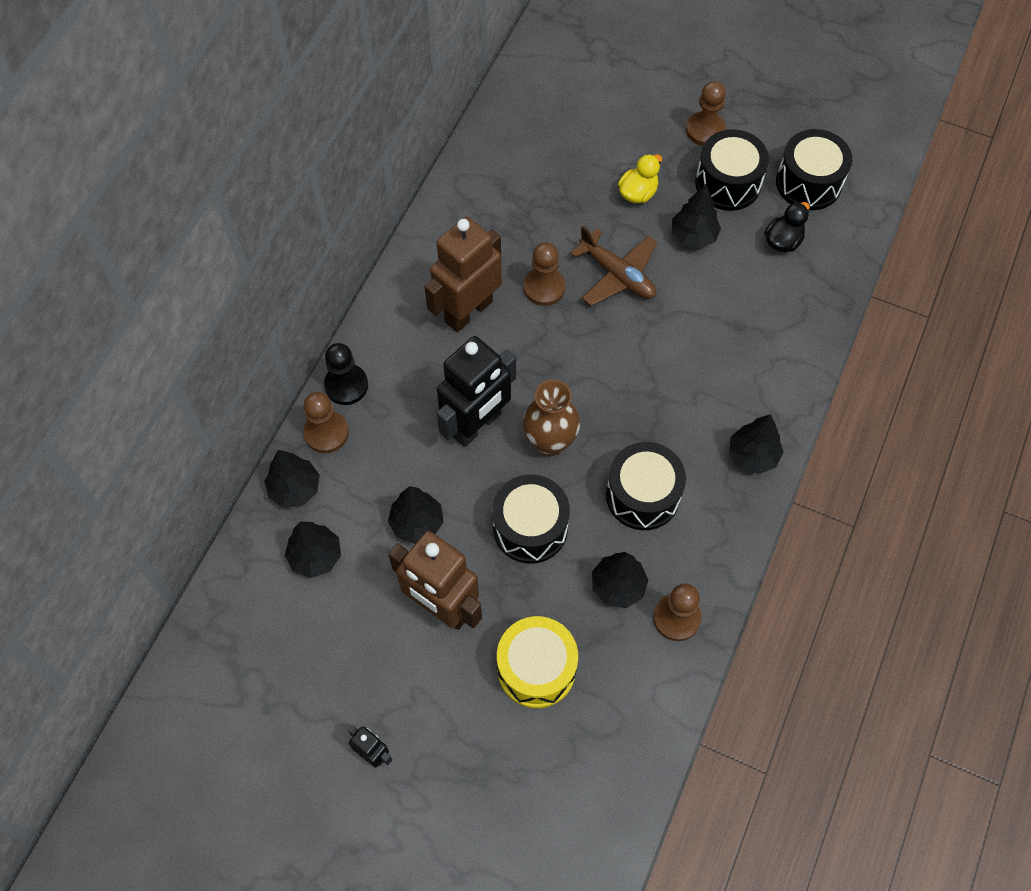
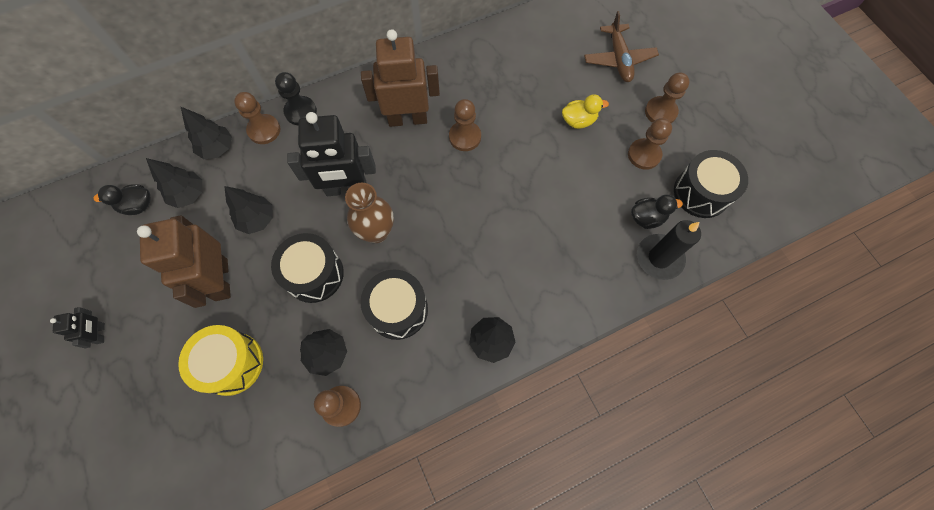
camera: 40 degrees right, 5 degrees up
brown plane [570,225,657,306] -> brown plane moved to [584,11,659,82]
black tree [672,184,721,248] -> none
black drum [695,129,769,211] -> brown pawn [628,118,672,170]
none -> black duck [93,184,151,215]
none -> black candle [637,220,701,280]

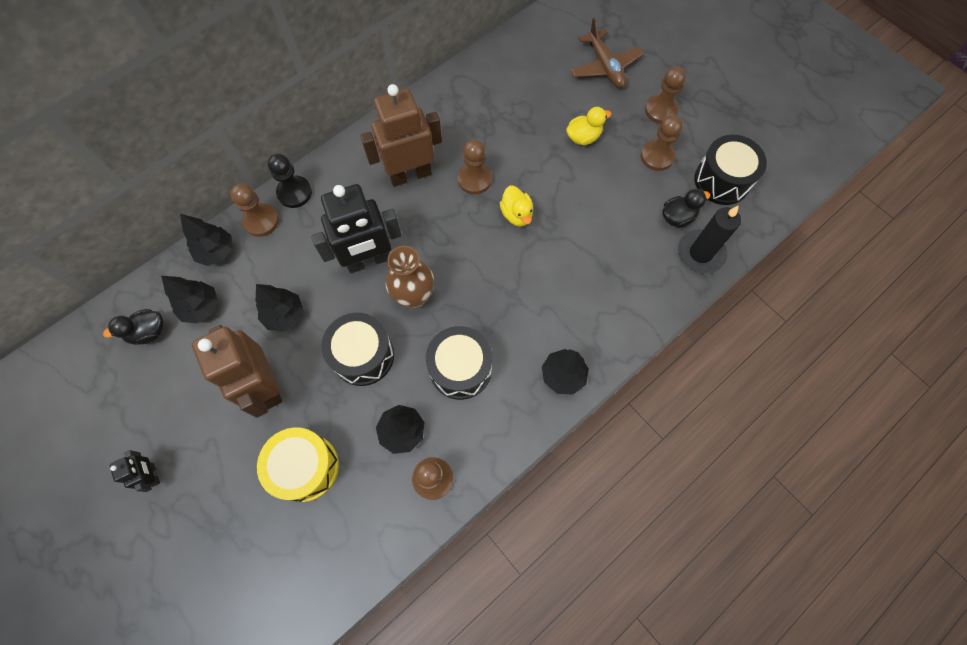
camera: 15 degrees left, 0 degrees up
none -> yellow duck [500,185,533,227]

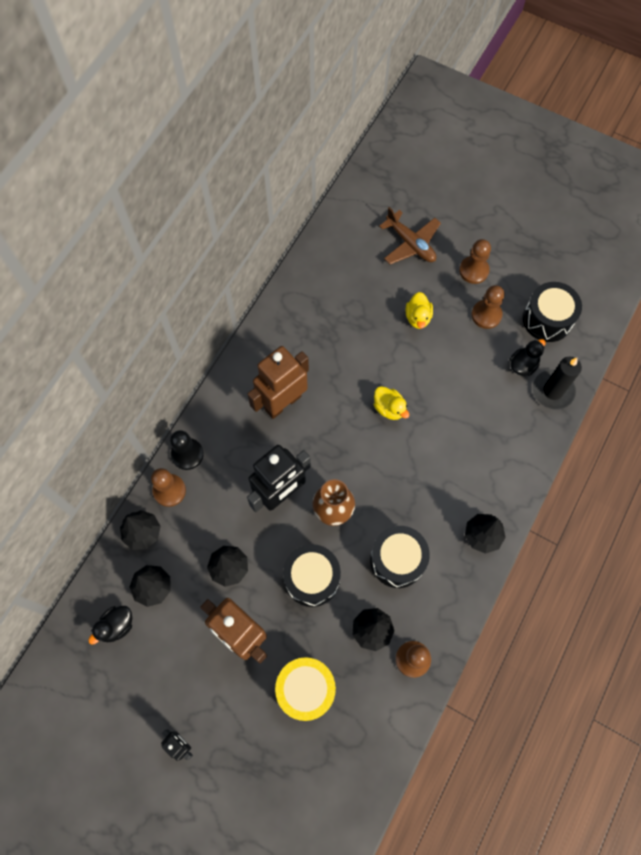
camera: 20 degrees left, 0 degrees up
brown pawn [458,140,492,194] -> none
yellow duck [566,107,612,145] -> yellow duck turned 135 degrees clockwise [406,292,433,329]

